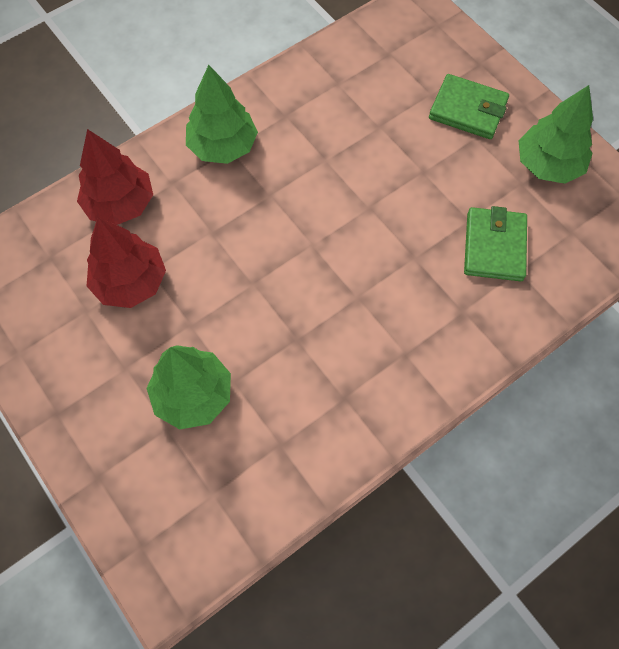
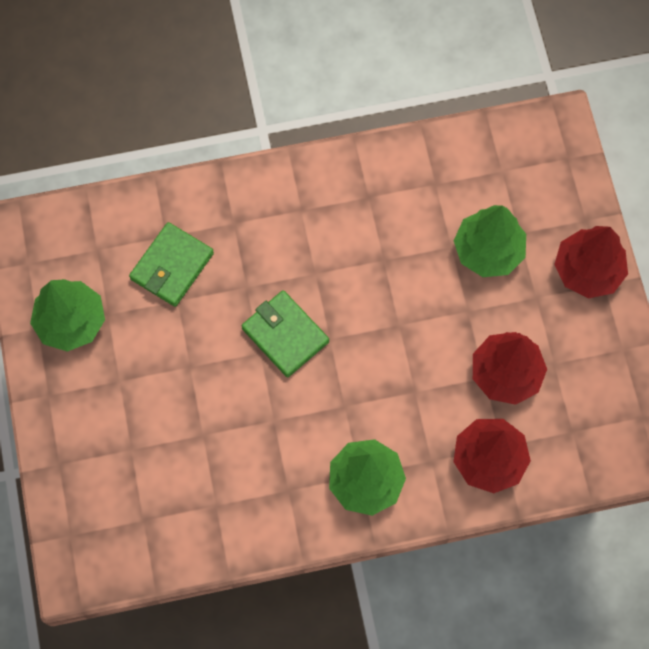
camera: 155 degrees left, 5 degrees up
green wallet [429,74,509,139] -> green wallet moved to [241,290,329,377]
none -> red tree [554,226,628,298]

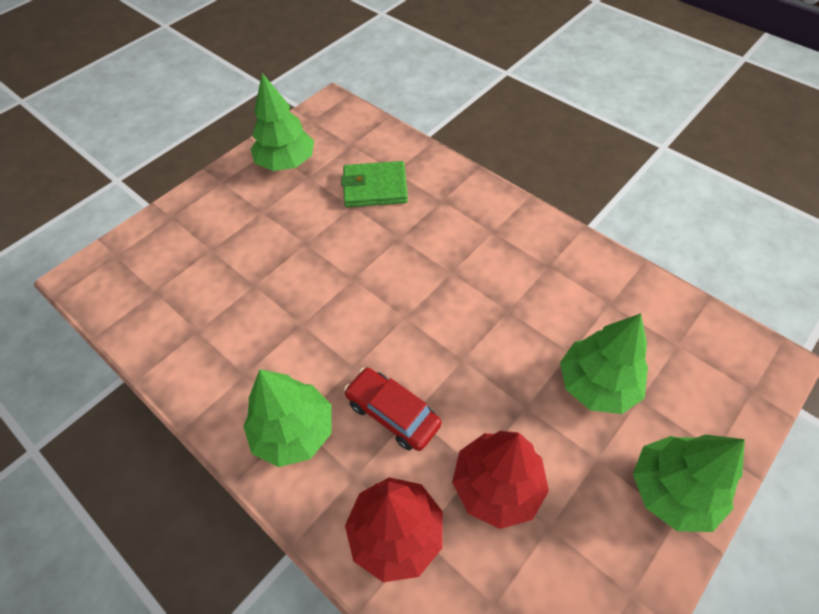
camera: 55 degrees right, 15 degrees down
green wallet [241,290,329,377] -> none
red tree [554,226,628,298] -> green tree [633,434,745,532]
none -> red car [344,368,442,451]

